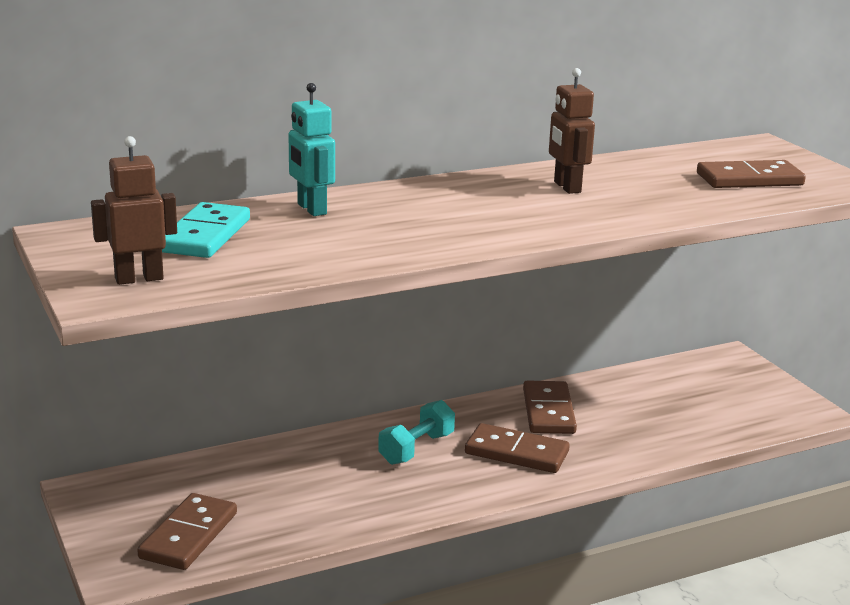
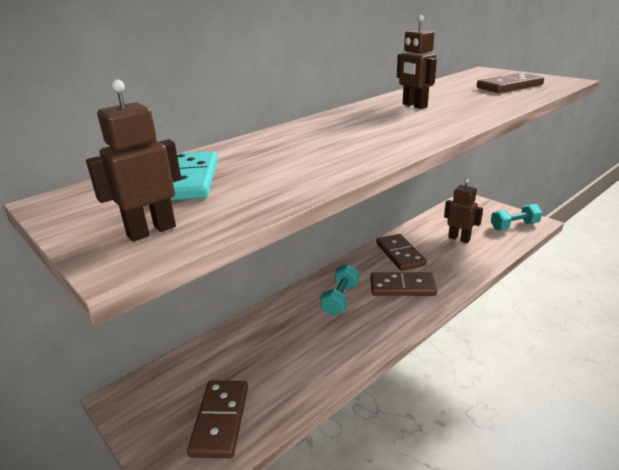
camera: 15 degrees left, 5 degrees up
turquoise robot [288,83,335,216] -> none
none -> brown robot [444,178,483,243]
none -> turquoise dumbbell [491,204,542,230]

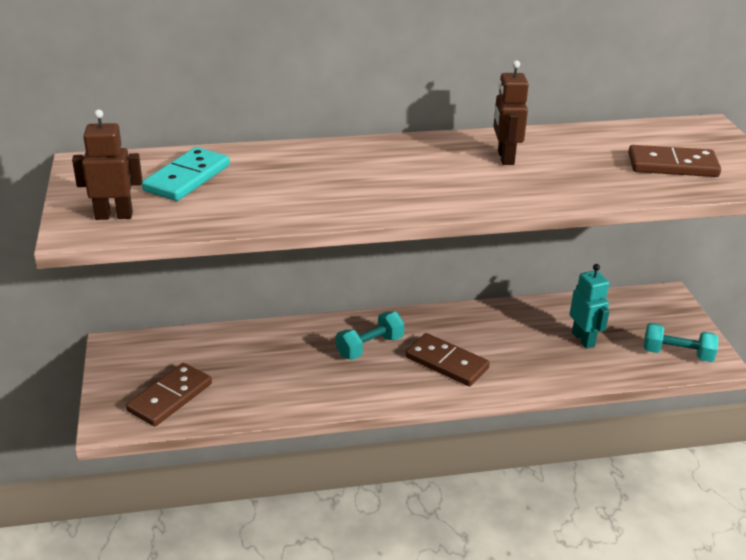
camera: 30 degrees right, 5 degrees up
brown domino [376,234,427,271] -> none
brown robot [444,178,483,243] -> turquoise robot [570,264,610,348]

